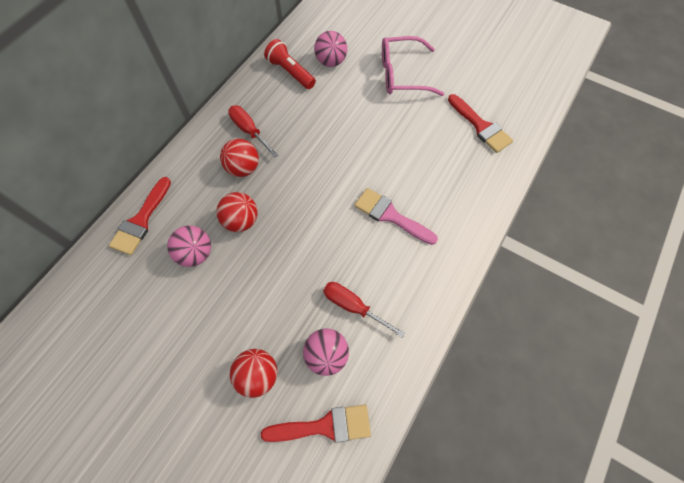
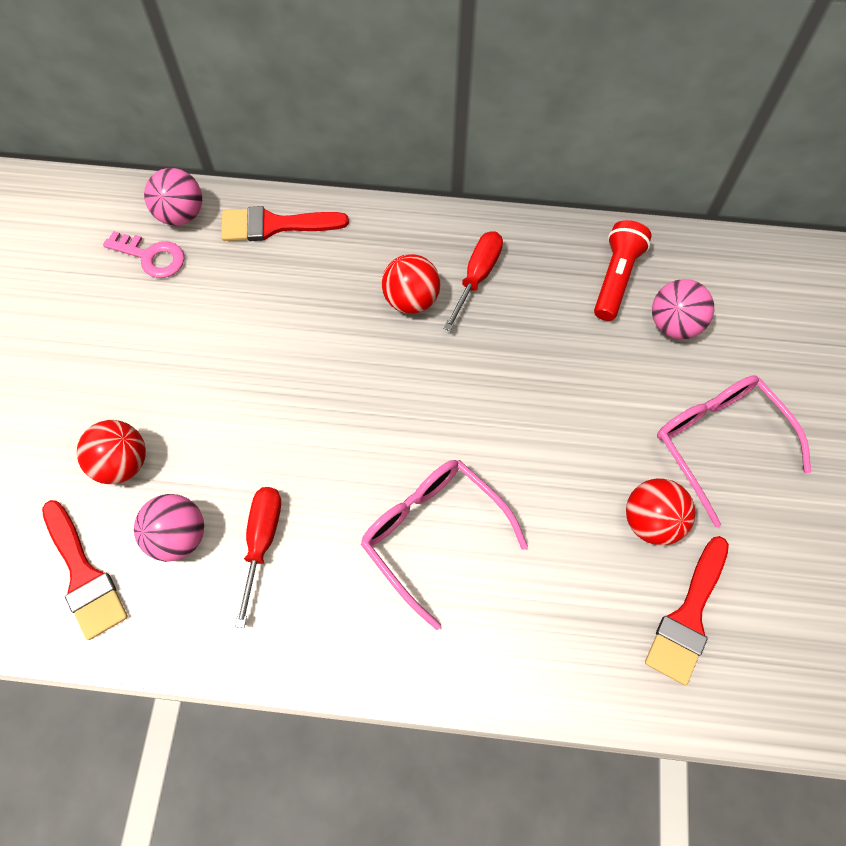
camera: 65 degrees right, 0 degrees up
pink ball [167,225,211,267] -> pink ball moved to [144,168,202,226]
red ball [216,192,258,232] -> red ball moved to [626,478,696,545]
pink brush [354,188,438,245] -> pink glasses [361,460,528,630]
none -> pink key [103,231,184,278]

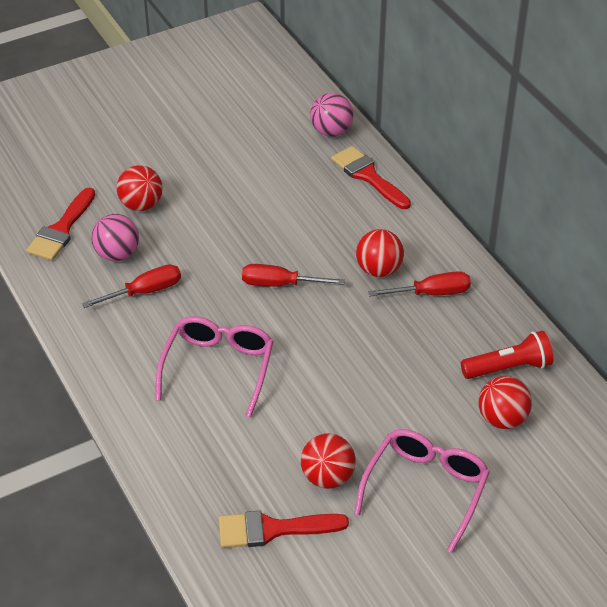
camera: 55 degrees right, 20 degrees down
pink key [103,231,184,278] -> none
pink ball [652,279,714,339] -> red ball [479,376,532,429]
none -> red screwdriver [242,264,345,287]

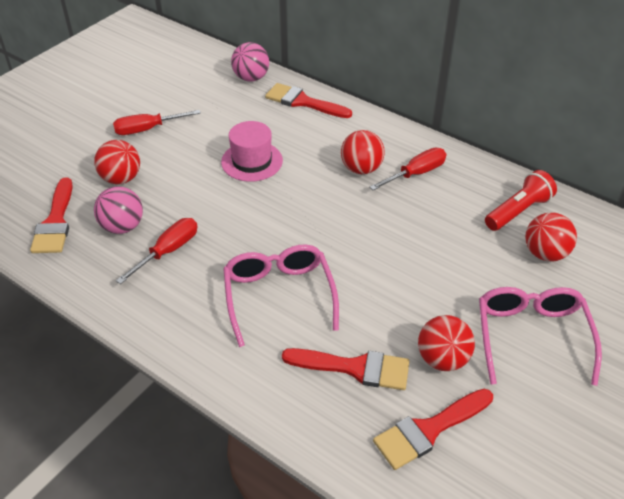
camera: 25 degrees left, 0 degrees up
red screwdriver [242,264,345,287] -> red screwdriver moved to [113,110,201,135]
none -> pink hat [221,121,283,182]
none -> red brush [282,348,409,390]

